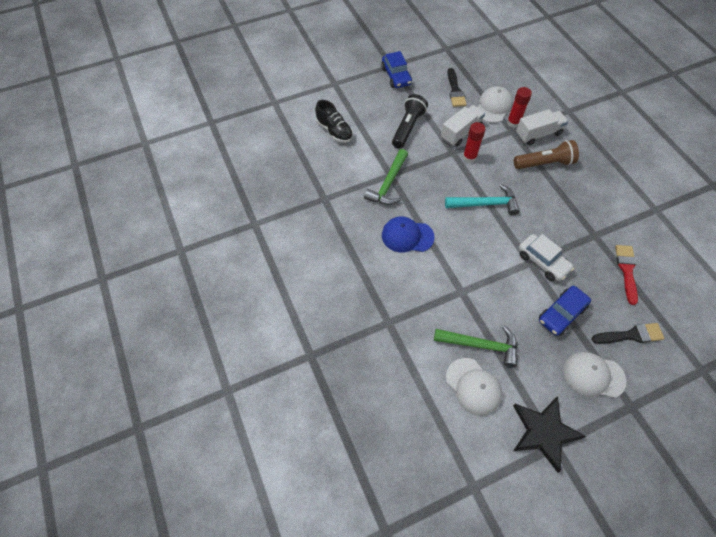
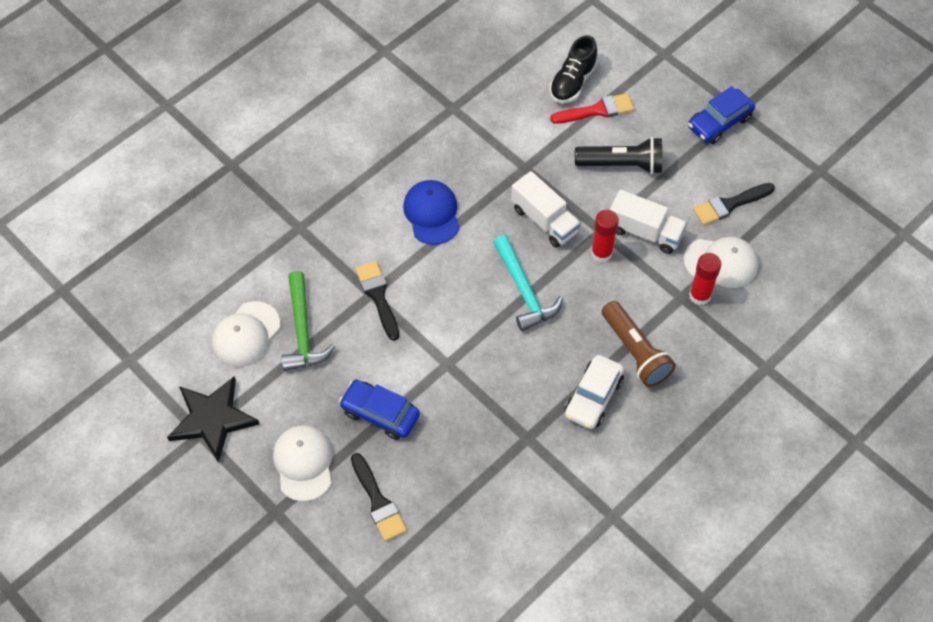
camera: 70 degrees right, 0 degrees up
green hammer [364,149,408,205] -> none
white truck [516,109,568,145] -> white truck moved to [511,171,581,248]
white car [519,234,574,281] -> white car moved to [565,355,624,429]
red brush [615,245,638,305] -> red brush moved to [550,93,634,124]
none -> black brush [355,261,400,341]

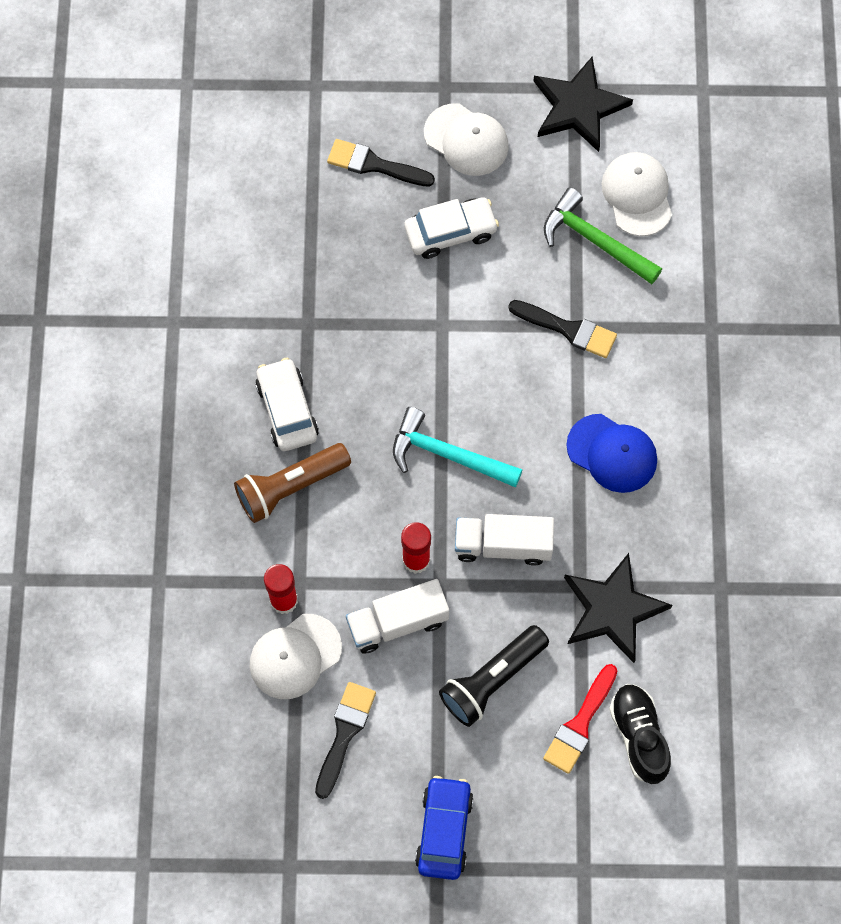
camera: 135 degrees right, 10 degrees up
blue car [339,380,420,440] -> white car [404,198,499,259]
brown flashlight [602,301,676,387] -> brown flashlight turned 45 degrees counterclockwise [234,443,351,523]
none -> black star [564,553,672,663]

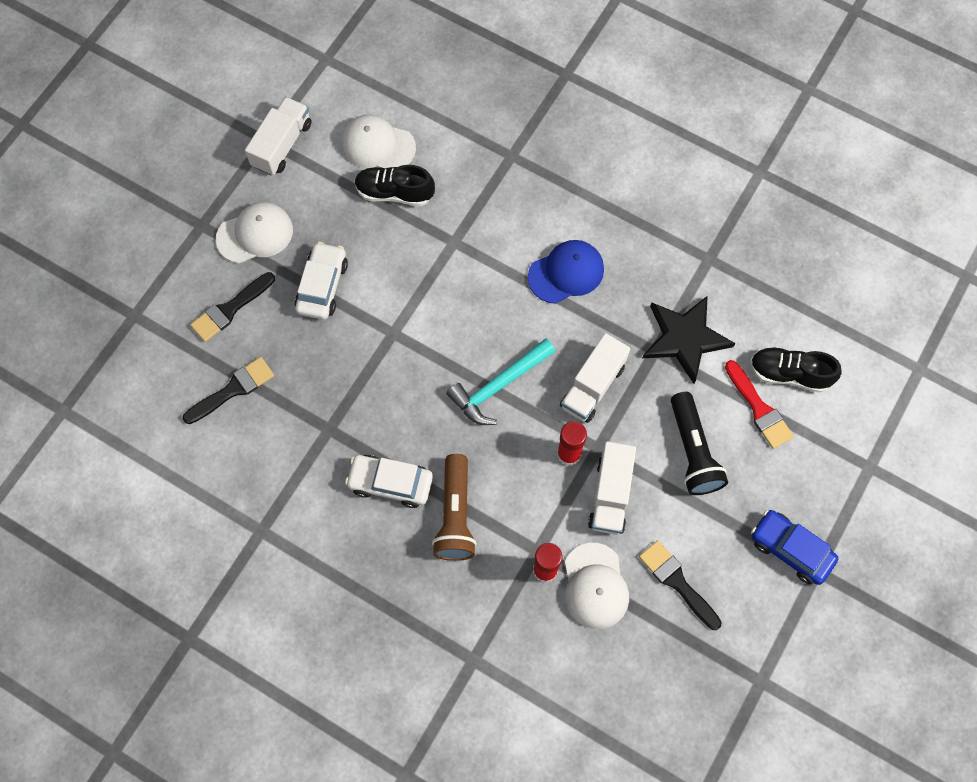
camera: 60 degrees left, 0 degrees up
black brush [508,300,617,358] -> black brush moved to [183,357,274,424]
black star [533,57,633,152] -> white truck [245,97,311,176]
green hammer [544,187,662,284] -> black shoe [354,165,435,206]

